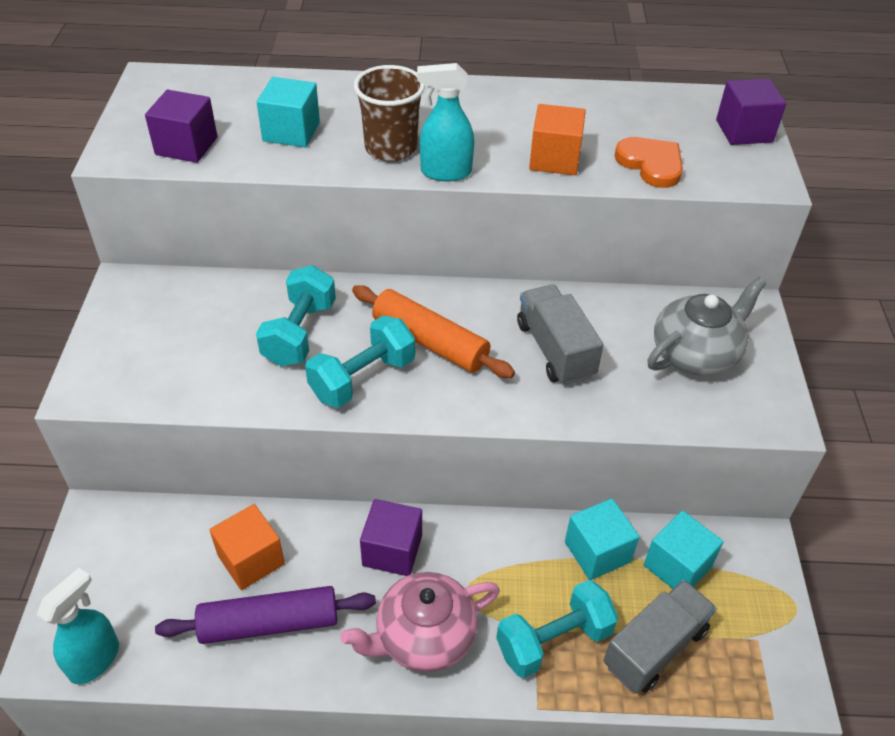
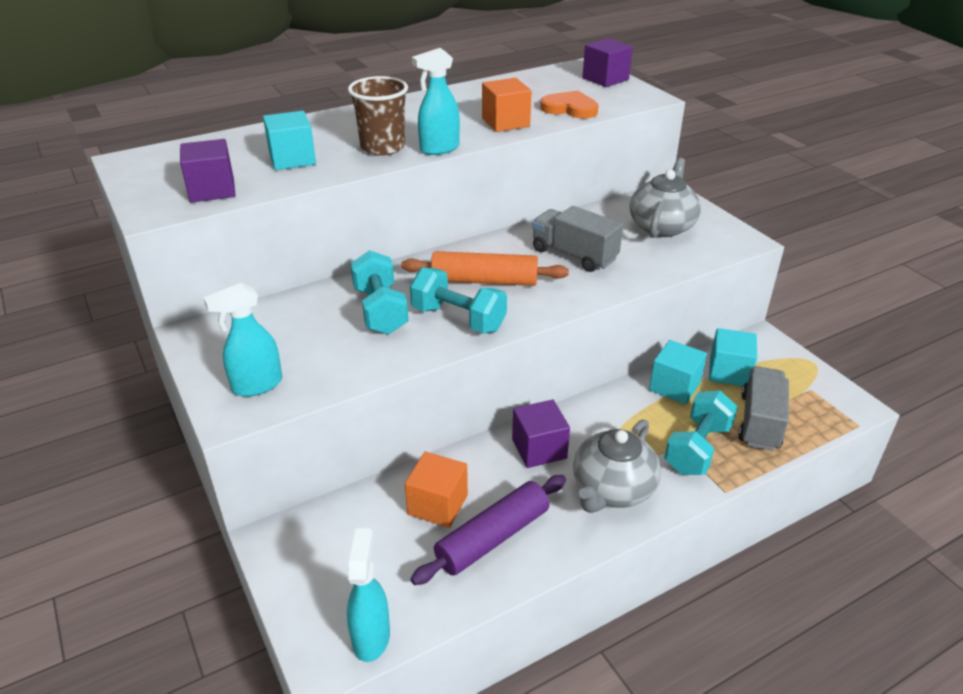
camera: 30 degrees left, 10 degrees down
turquoise dumbbell [305,315,415,408] -> turquoise dumbbell turned 75 degrees counterclockwise [410,267,507,333]
pink teapot [340,572,500,672] -> grey teapot [573,419,661,513]
none -> turquoise spray bottle [203,283,282,397]

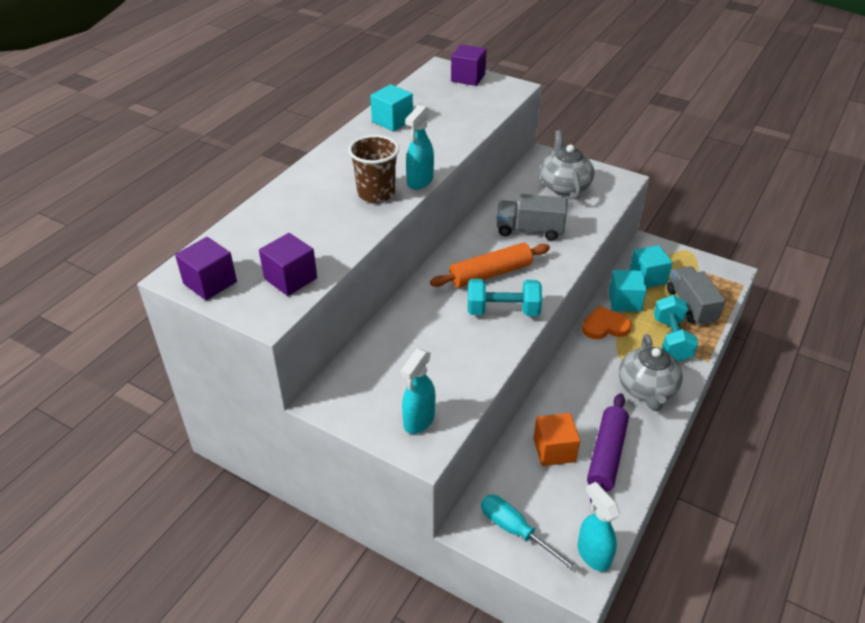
camera: 30 degrees left, 5 degrees up
turquoise cube [263,111,316,170] -> turquoise cube moved to [370,84,413,131]
turquoise dumbbell [350,250,409,335] -> none
orange cube [482,78,532,132] -> none
purple cube [512,400,570,468] -> purple cube moved to [175,237,237,300]
orange heart [540,91,599,119] -> orange heart moved to [582,306,632,339]
none -> turquoise screwdriver [481,495,578,572]

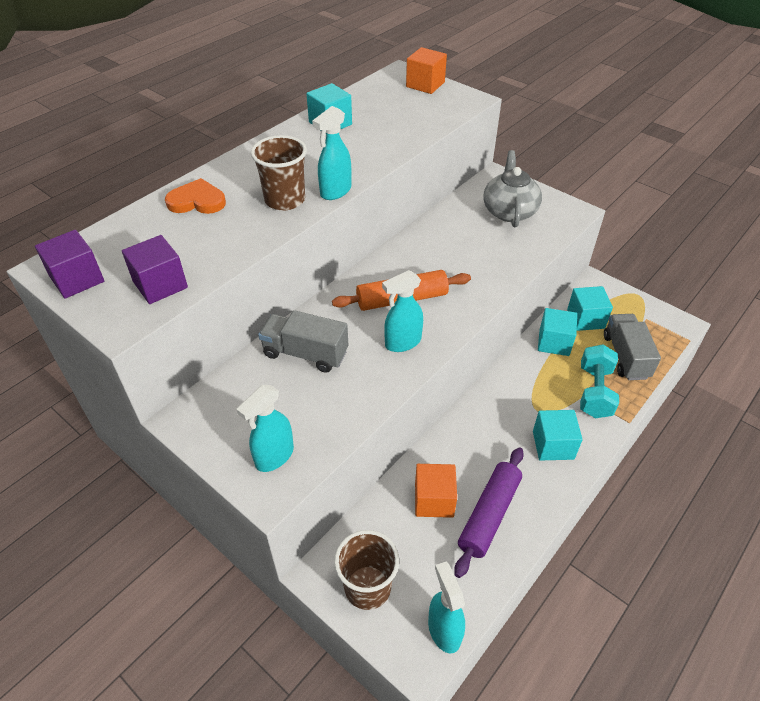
camera: 10 degrees right, 5 degrees up
purple cube [451,44,487,86] -> orange cube [406,47,447,94]
turquoise dumbbell [468,279,542,316] -> turquoise spray bottle [382,270,423,352]
turquoise screwdriver [481,495,578,572] -> brown cup [334,530,399,610]
grey truck [497,194,567,241] -> grey truck moved to [258,310,348,373]
orange heart [582,306,632,339] -> orange heart moved to [165,178,226,214]
grey teapot [619,334,683,411] -> turquoise cube [533,410,583,460]

